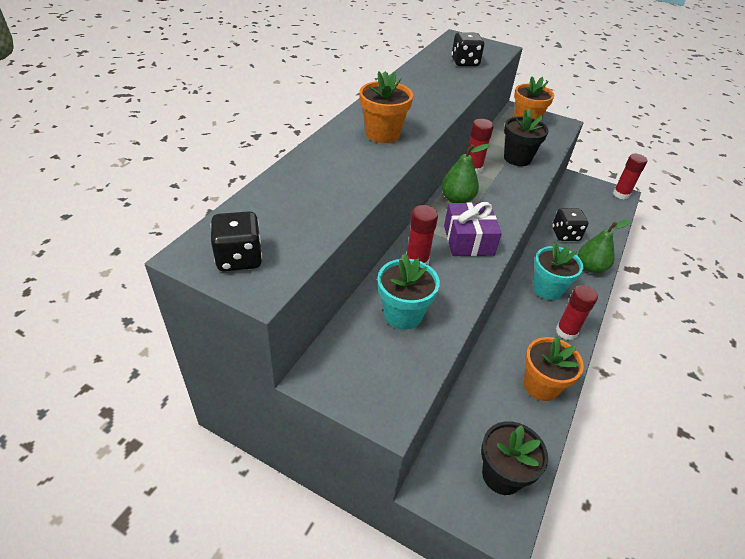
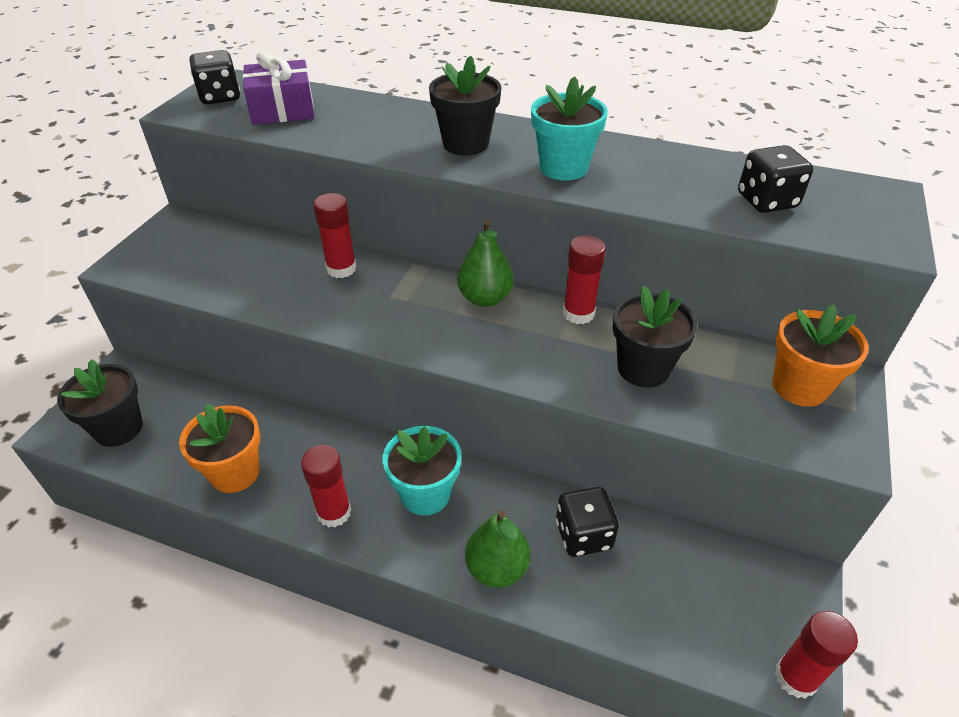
camera: 85 degrees right, 0 degrees up
orange flower pot [359,71,413,143] -> black flower pot [429,56,501,156]
turquoise flower pot [377,253,440,330] -> turquoise flower pot moved to [531,76,608,181]
purple gift [444,202,502,256] -> purple gift moved to [243,52,314,125]

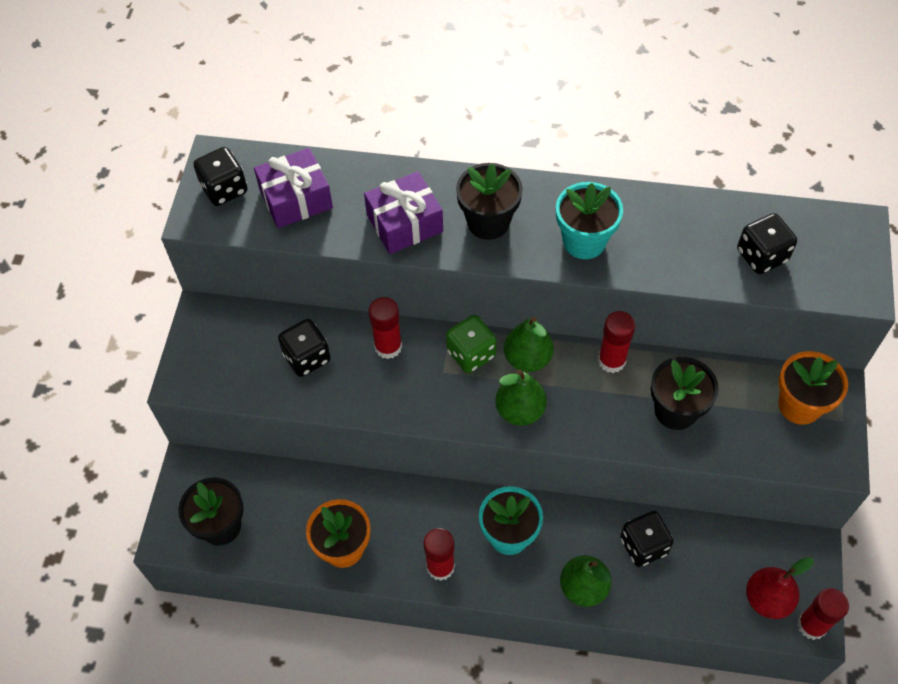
camera: 10 degrees left, 15 degrees up
none -> black dice [278,319,331,377]
none -> purple gift [364,171,443,254]
none -> green dice [446,315,497,373]
none -> green pear [495,370,547,426]
none -> red pear [746,557,814,619]

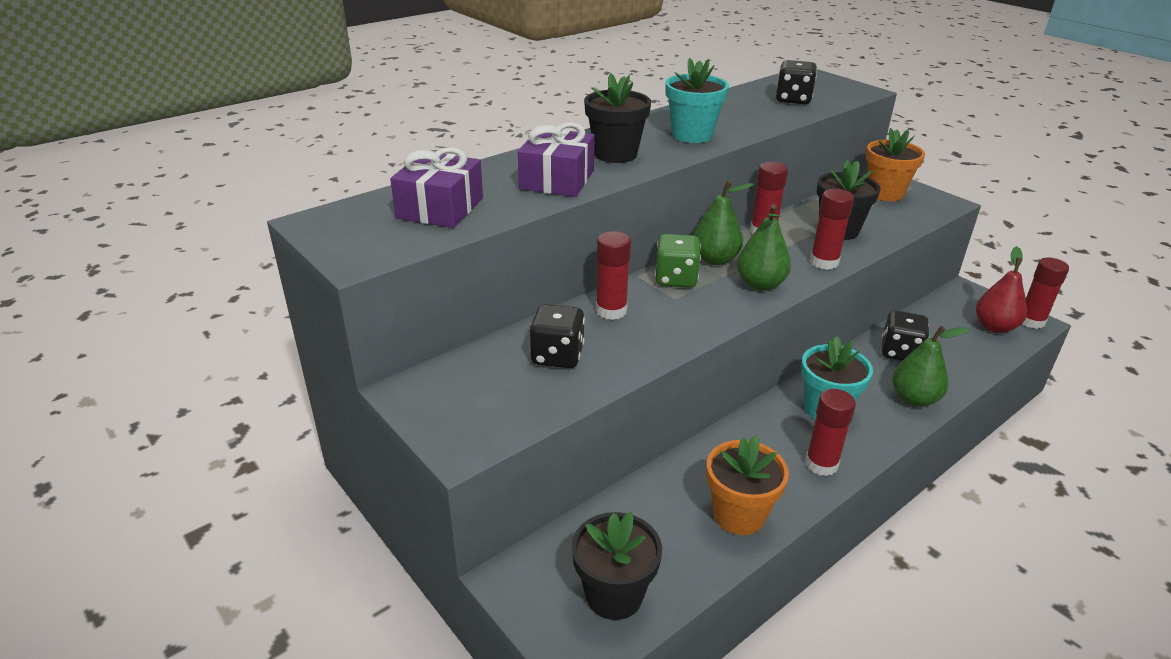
camera: 50 degrees left, 25 degrees down
black dice [193,147,247,206] -> none
none -> red glue stick [810,189,854,270]

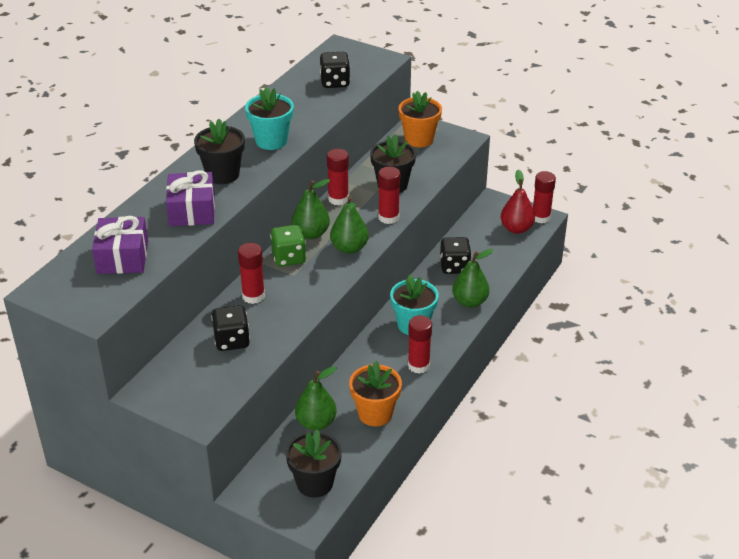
camera: 20 degrees left, 5 degrees up
none -> green pear [295,366,337,431]

